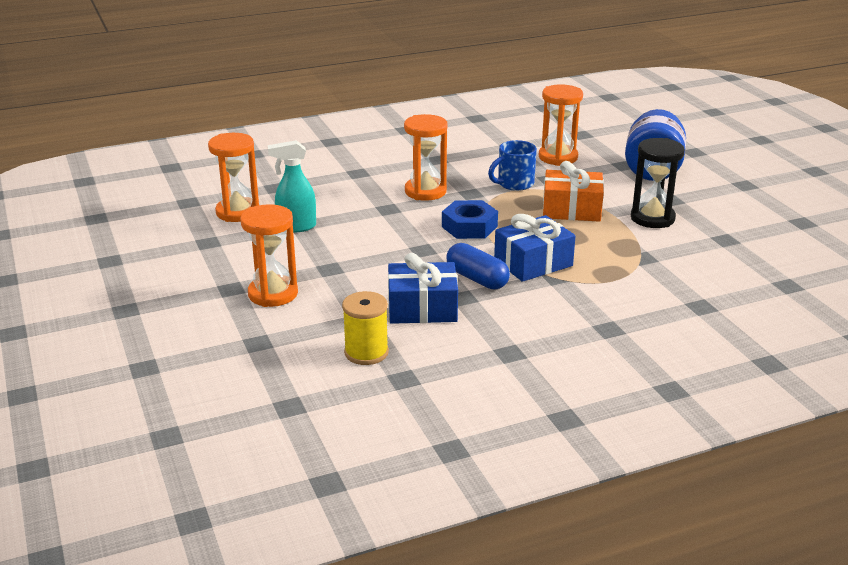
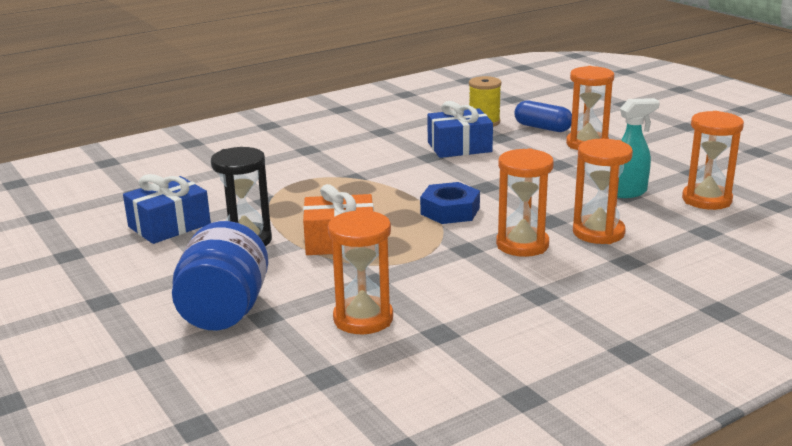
camera: 170 degrees right, 5 degrees down
blue capsule [447,243,510,289] -> blue capsule moved to [514,101,572,132]
blue mug [488,140,537,191] -> none
blue gift [494,214,576,282] -> blue gift moved to [123,174,211,244]
none -> orange hourglass [573,139,633,244]

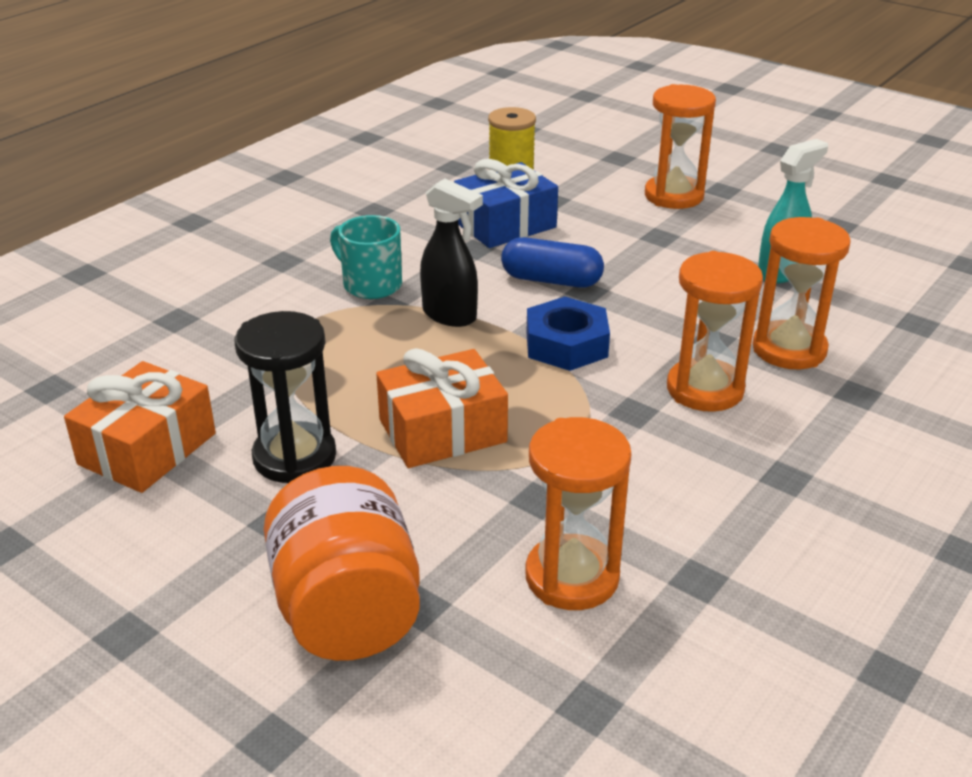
camera: 20 degrees left, 10 degrees up
blue gift [123,174,211,244] -> orange gift [64,361,216,493]
blue jar [172,221,268,330] -> orange jar [264,466,420,661]
blue capsule [514,101,572,132] -> blue capsule moved to [501,237,604,288]
orange hourglass [682,111,744,210] -> none
none -> turquoise mug [330,215,402,299]
none -> black spray bottle [420,179,483,327]

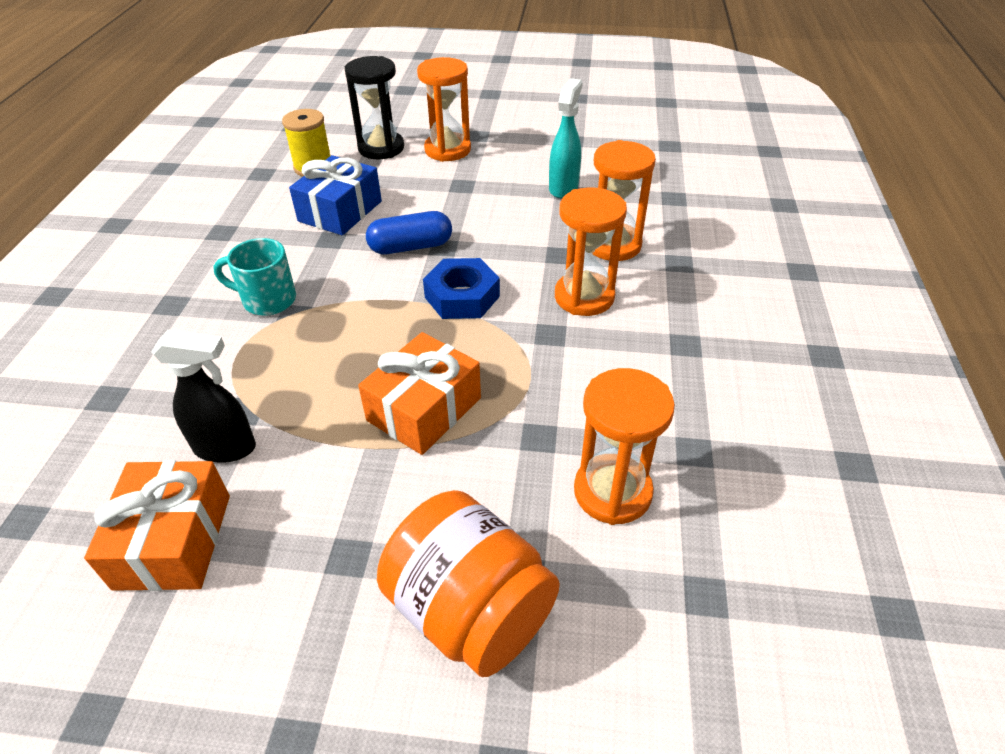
camera: 30 degrees left, 10 degrees up
black hourglass [234,311,336,483] -> black hourglass moved to [345,56,404,159]
black spray bottle [420,179,483,327] -> black spray bottle moved to [151,330,256,463]

